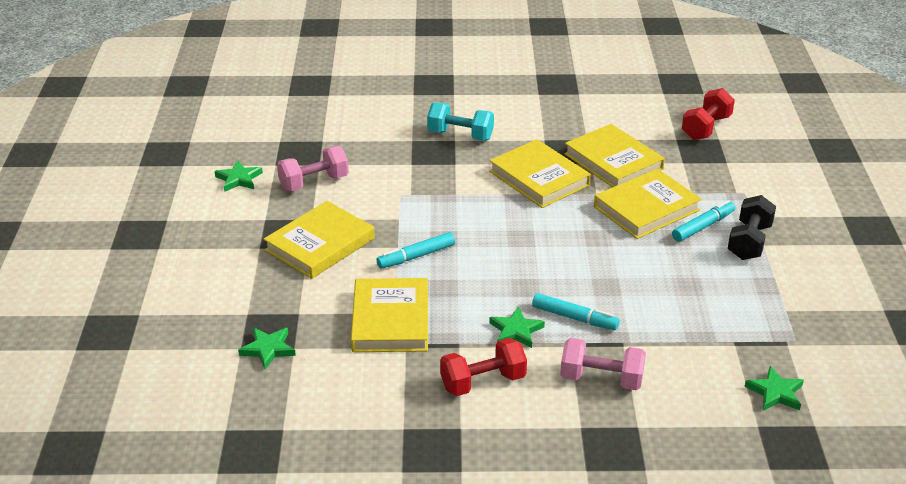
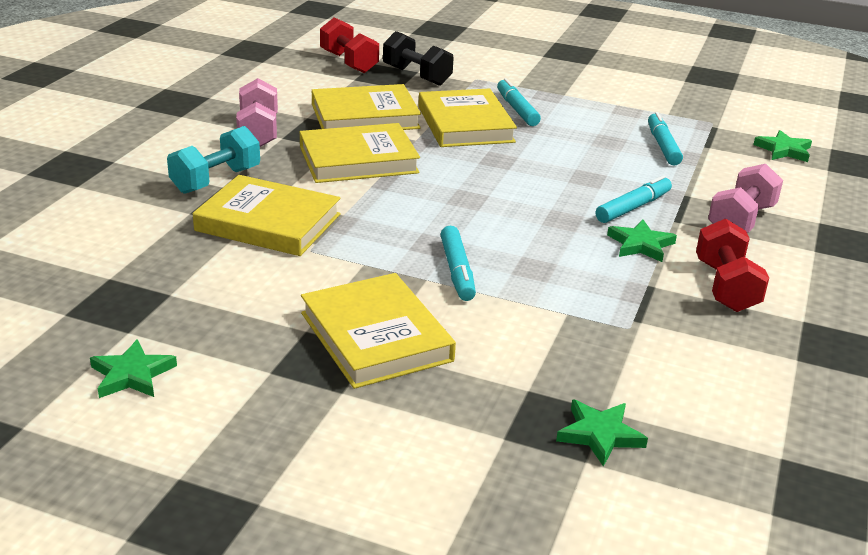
camera: 70 degrees left, 5 degrees down
pink dumbbell [277,146,349,191] -> pink dumbbell moved to [236,78,278,147]
yellow book [351,278,428,352] -> yellow book moved to [193,175,341,256]
black dumbbell [728,195,776,260] -> black dumbbell moved to [383,31,454,86]
none -> turquoise marker [648,112,683,166]

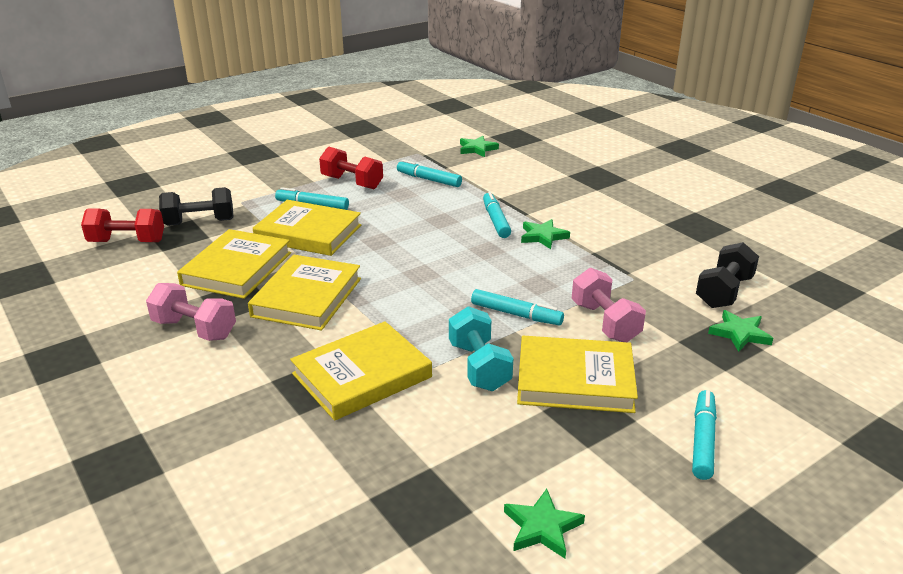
camera: 55 degrees left, 0 degrees up
turquoise dumbbell [167,126,260,194] -> turquoise dumbbell moved to [449,306,513,391]
red dumbbell [696,218,769,312] -> red dumbbell moved to [319,147,383,189]
pink dumbbell [708,164,783,233] -> pink dumbbell moved to [571,268,646,342]
none -> turquoise marker [692,390,717,480]
none -> black dumbbell [696,242,759,308]

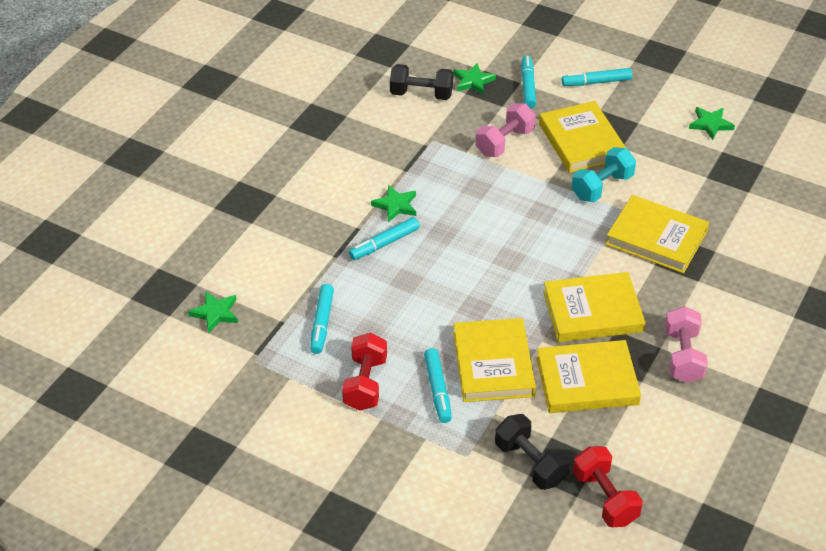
camera: 115 degrees left, 15 degrees up
turquoise marker [471,289,564,325] -> turquoise marker moved to [521,56,536,109]

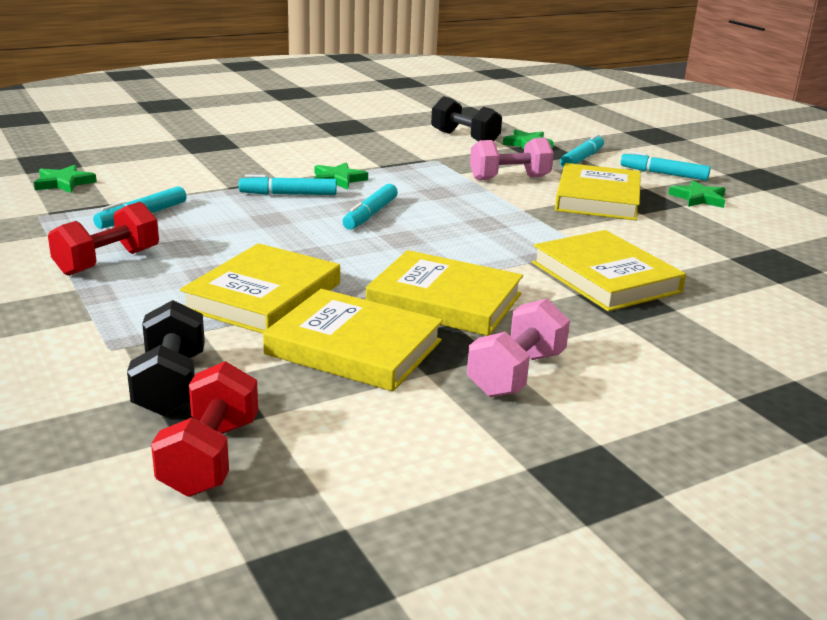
camera: 30 degrees right, 20 degrees down
turquoise marker [424,348,452,423] -> turquoise marker moved to [342,184,398,229]
turquoise dumbbell [572,147,636,202] -> none
green star [689,107,735,140] -> green star moved to [668,180,725,208]

